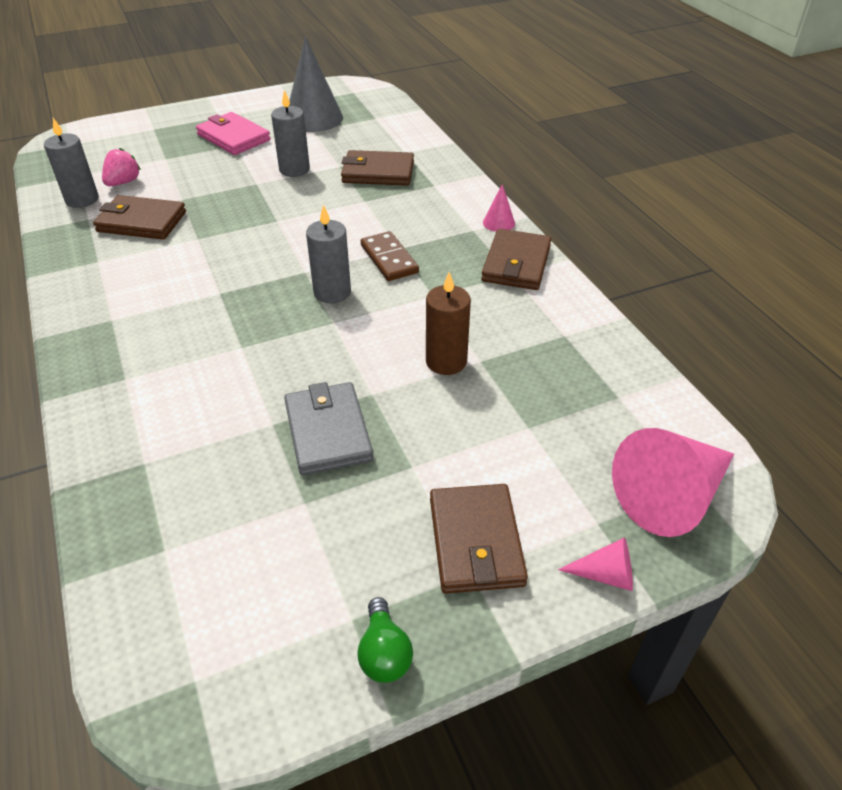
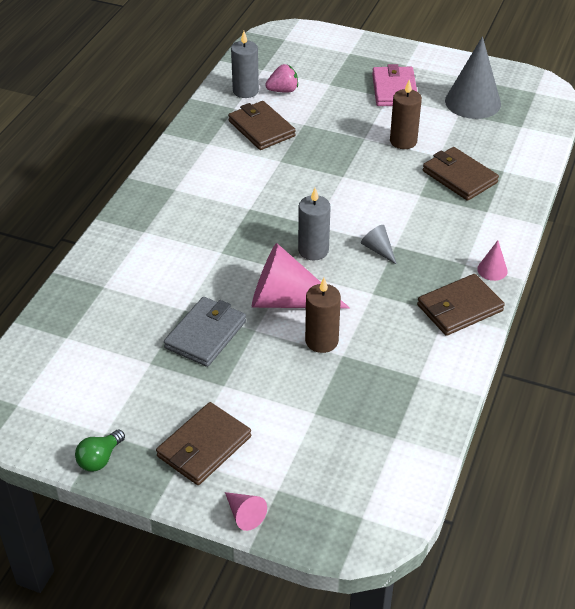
camera: 45 degrees right, 0 degrees up
grey candle [271,90,310,177] -> brown candle [390,80,422,149]
brown domino [361,231,419,281] -> grey cone [361,225,397,265]
pink cone [612,428,734,537] -> pink cone moved to [252,243,350,309]

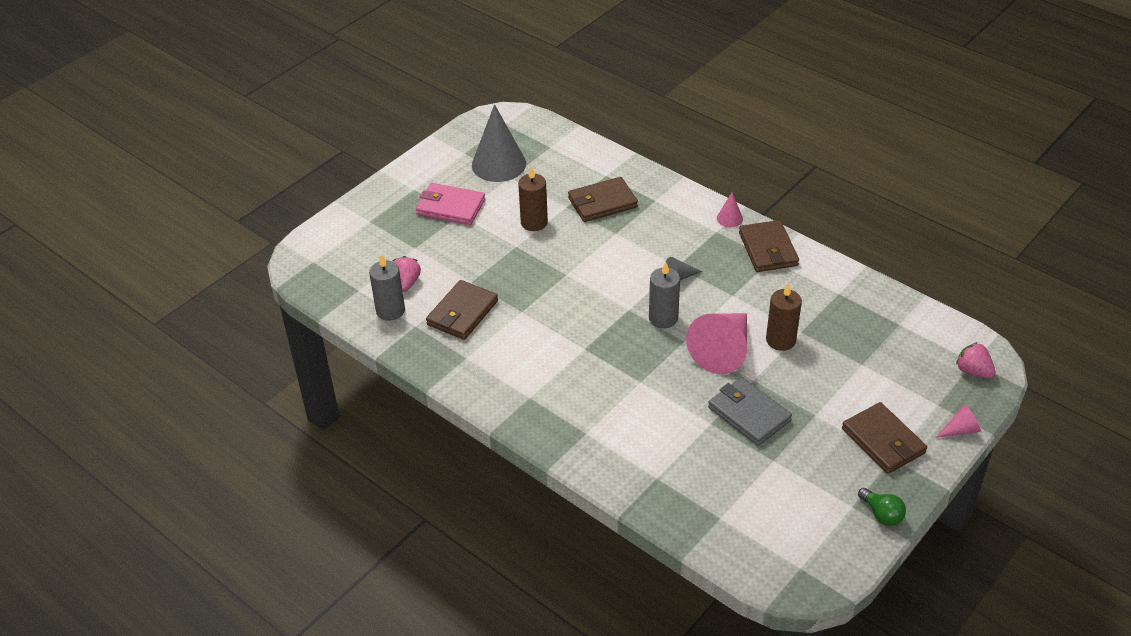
camera: 70 degrees left, 0 degrees up
brown wallet [228,101,296,150] -> brown wallet turned 45 degrees counterclockwise [426,280,498,340]
none -> pink strawberry [956,342,995,378]

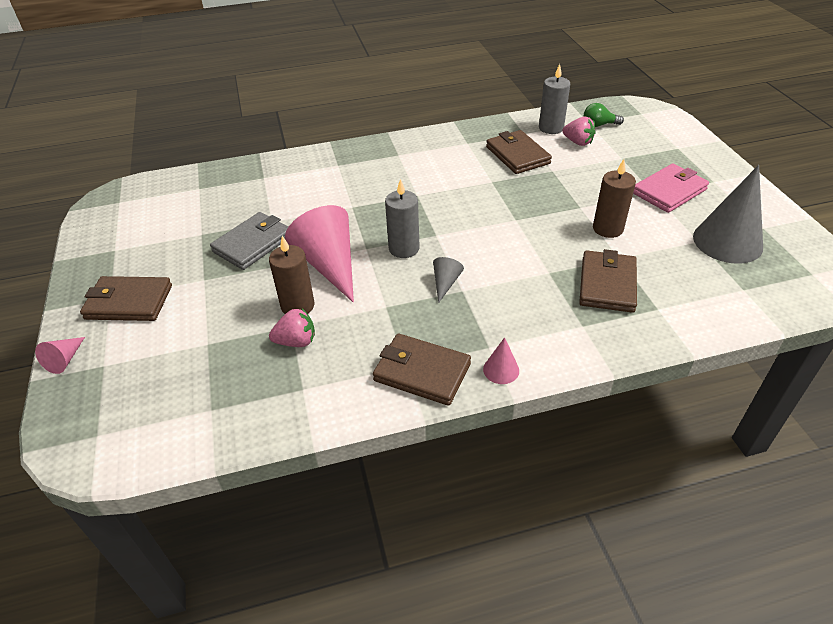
camera: 125 degrees right, 0 degrees up
grey wallet [708,377,792,446] -> grey wallet turned 45 degrees counterclockwise [210,212,288,270]
green light bulb [858,488,906,526] -> green light bulb moved to [584,103,624,127]
pink strawberry [956,342,995,378] -> pink strawberry moved to [269,308,315,347]

